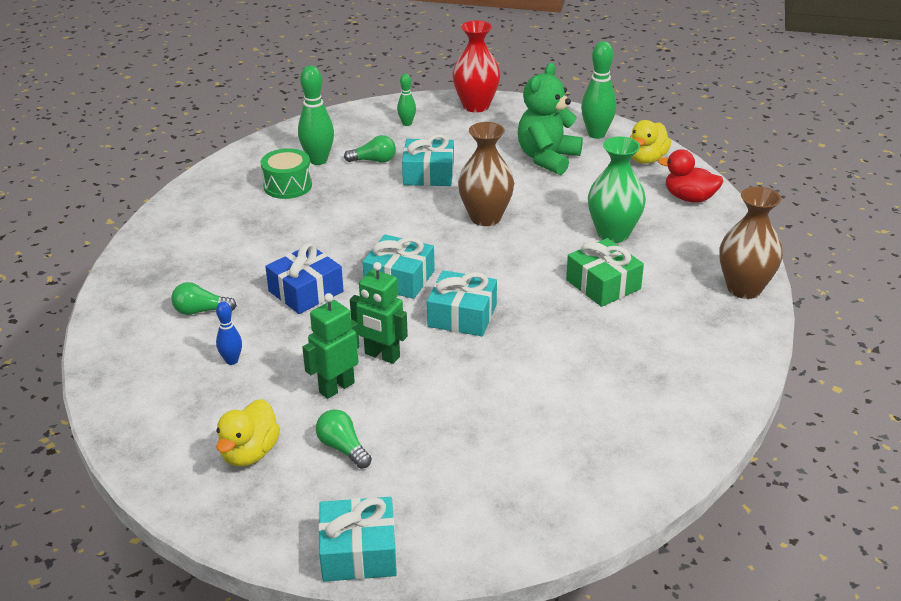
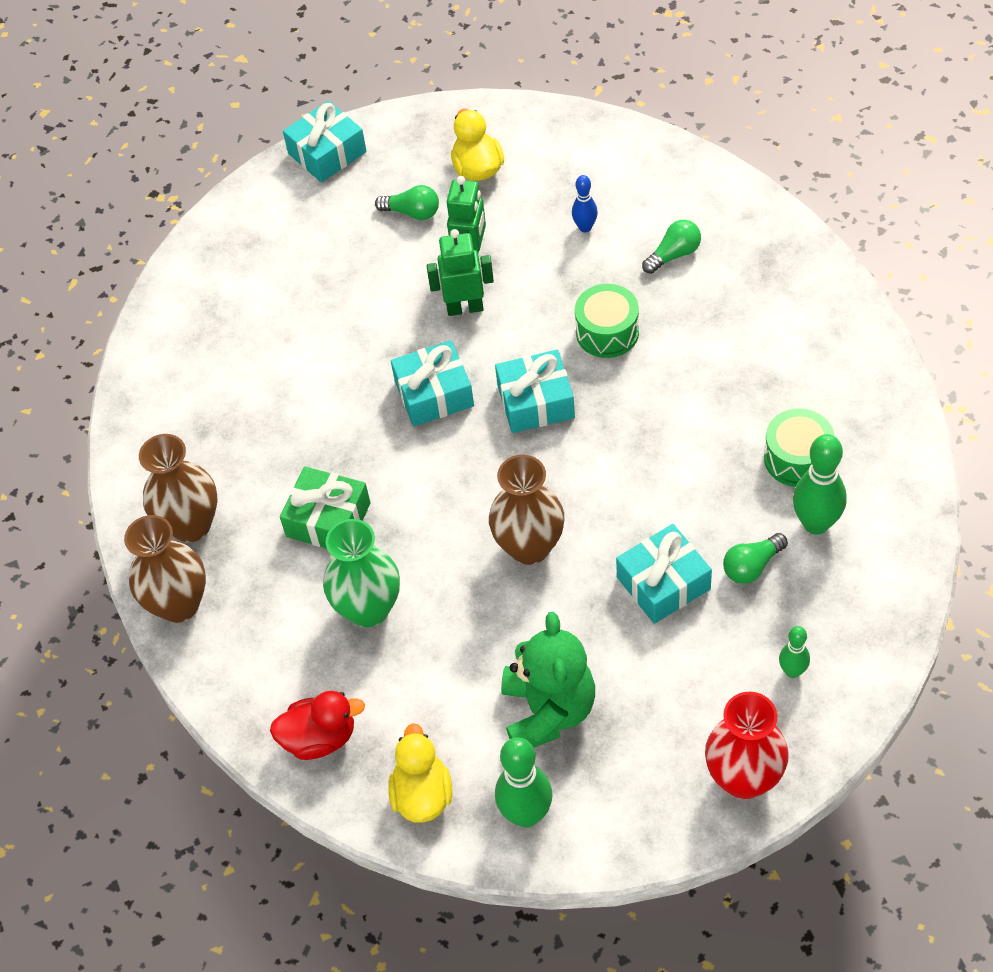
camera: 150 degrees right, 20 degrees up
blue gift [265,243,344,314] -> green drum [575,284,639,358]
none -> brown vase [139,434,218,542]

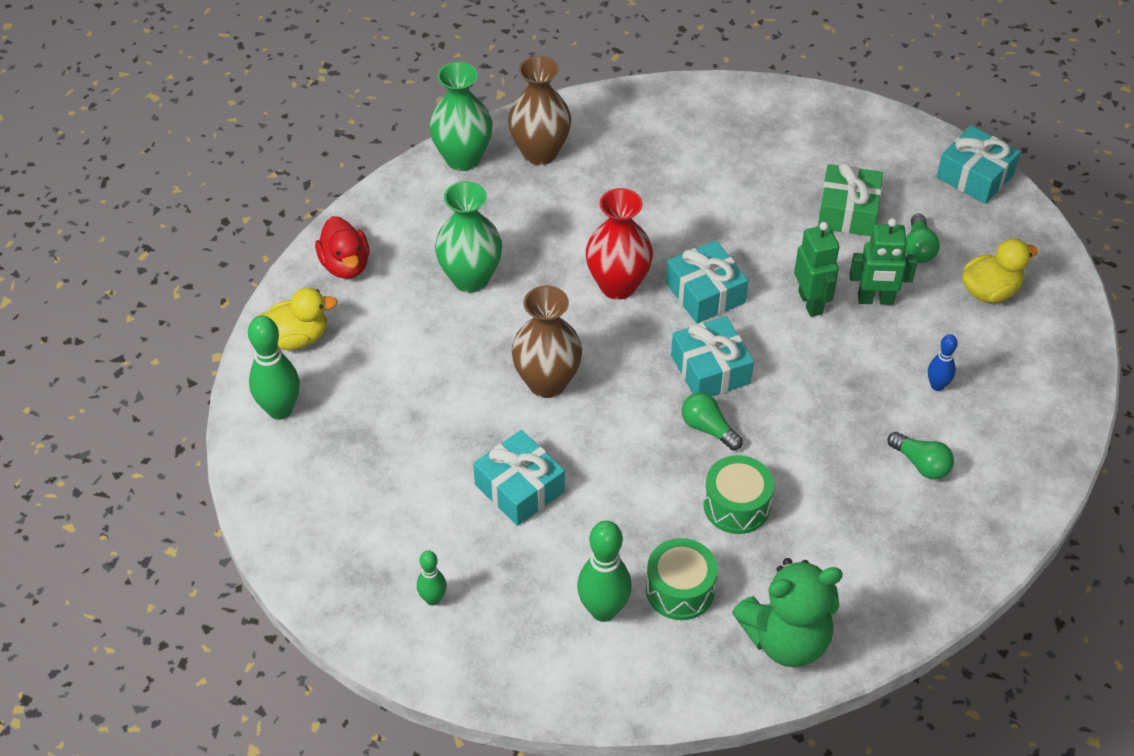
camera: 75 degrees right, 5 degrees down
brown vase [124,515,206,623] -> green vase [429,62,492,171]
green gift [280,466,370,548] -> green gift moved to [818,162,883,236]
green teddy bear [501,612,595,748] -> green teddy bear moved to [732,558,843,667]
green drum [575,284,639,358] -> green drum moved to [703,455,774,534]
red vase [705,692,789,799] -> red vase moved to [586,188,653,300]
green light bulb [723,533,788,584] -> green light bulb moved to [682,392,743,450]

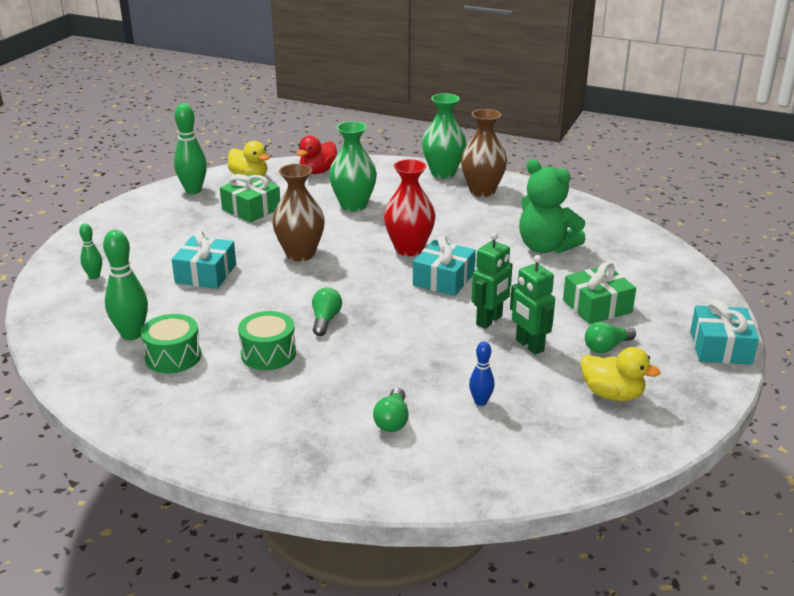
camera: 55 degrees right, 20 degrees down
turquoise gift [671,316,754,396] -> none
green teddy bear [732,558,843,667] -> green teddy bear moved to [519,159,586,253]
none -> green gift [220,174,280,222]

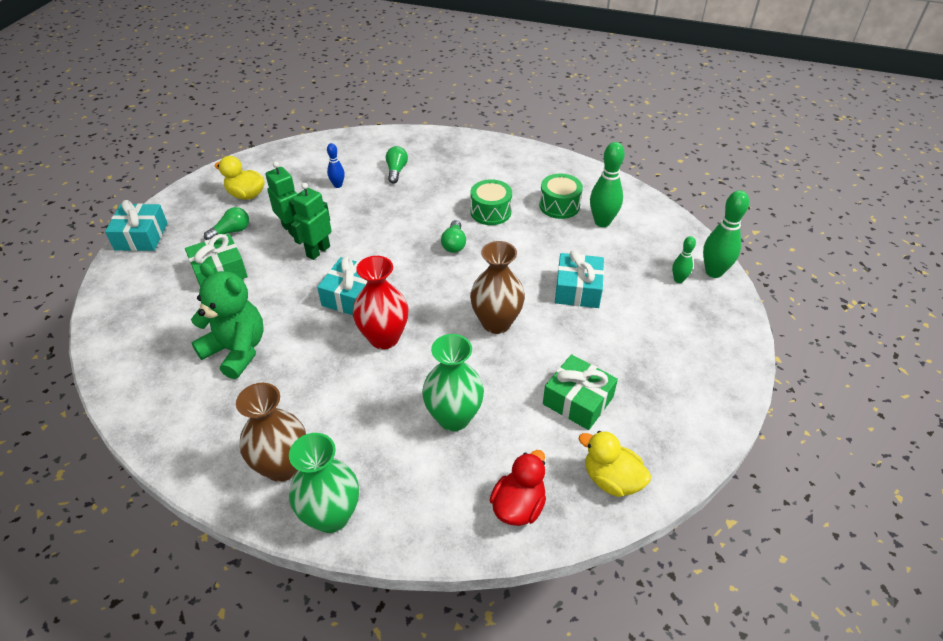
camera: 175 degrees right, 15 degrees up
green bowling pin [174,103,207,194] -> green bowling pin moved to [703,190,749,278]

